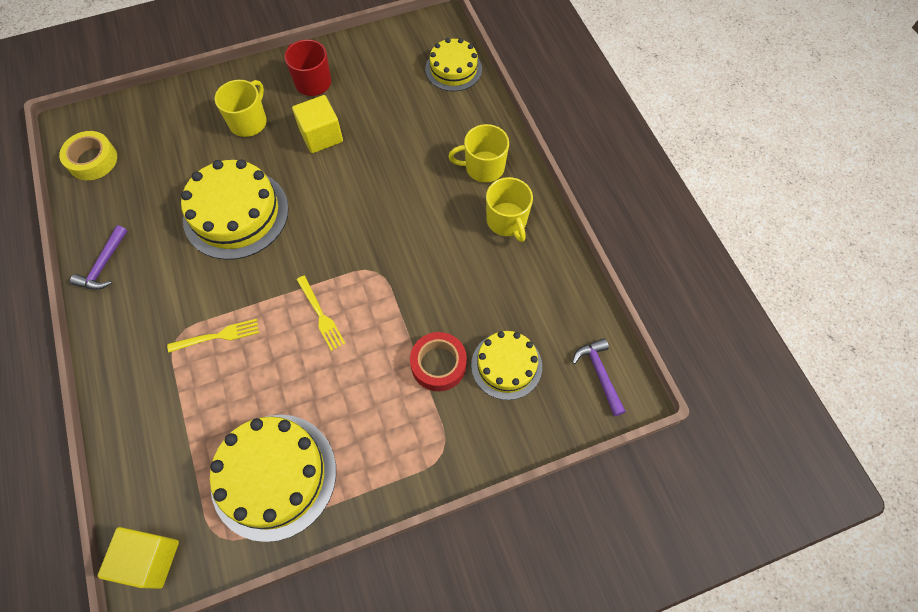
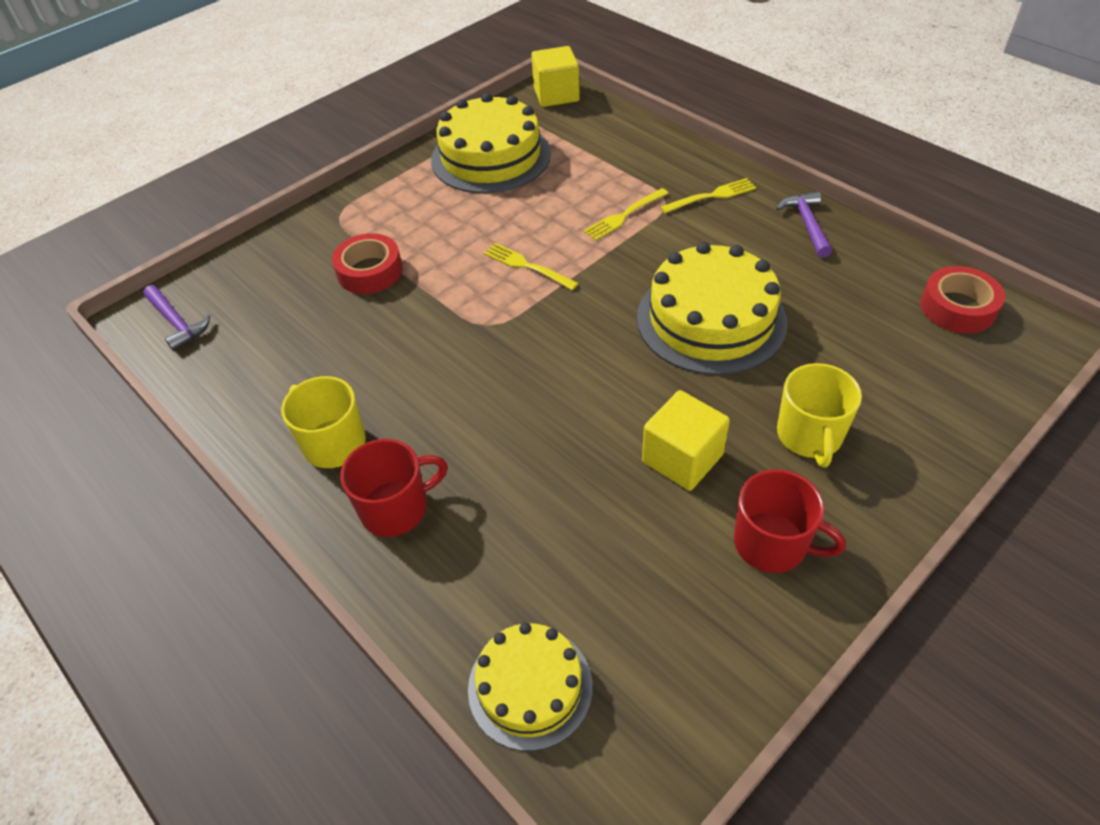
camera: 160 degrees right, 15 degrees down
yellow tape [59,131,117,180] -> red tape [920,266,1005,334]
yellow mug [448,124,509,182] -> red mug [340,439,448,537]
yellow cake [471,331,542,400] -> none
none -> yellow fork [660,178,756,213]

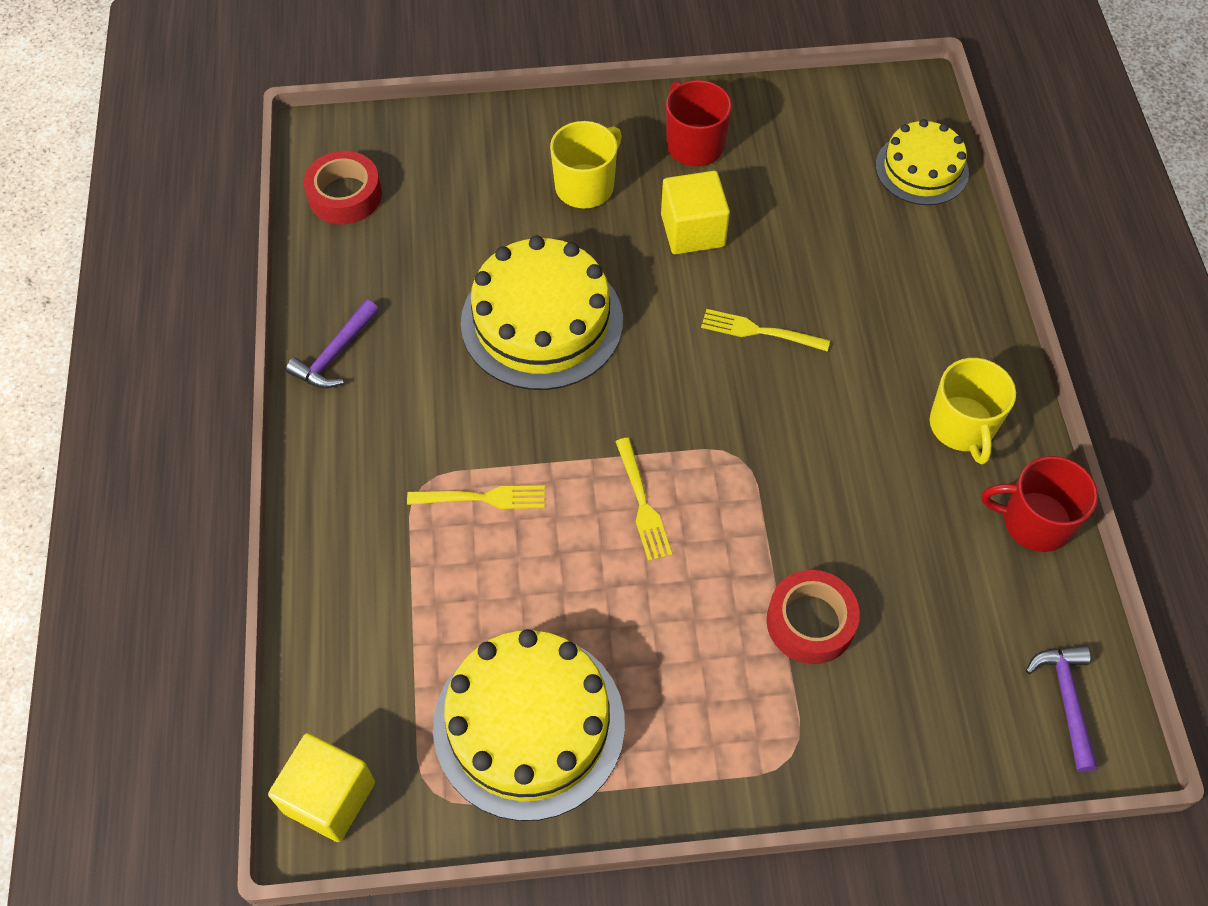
camera: 145 degrees left, 10 degrees up
red mug [340,439,448,537] -> red mug moved to [981,456,1098,552]
yellow fork [660,178,756,213] -> yellow fork moved to [701,309,830,352]

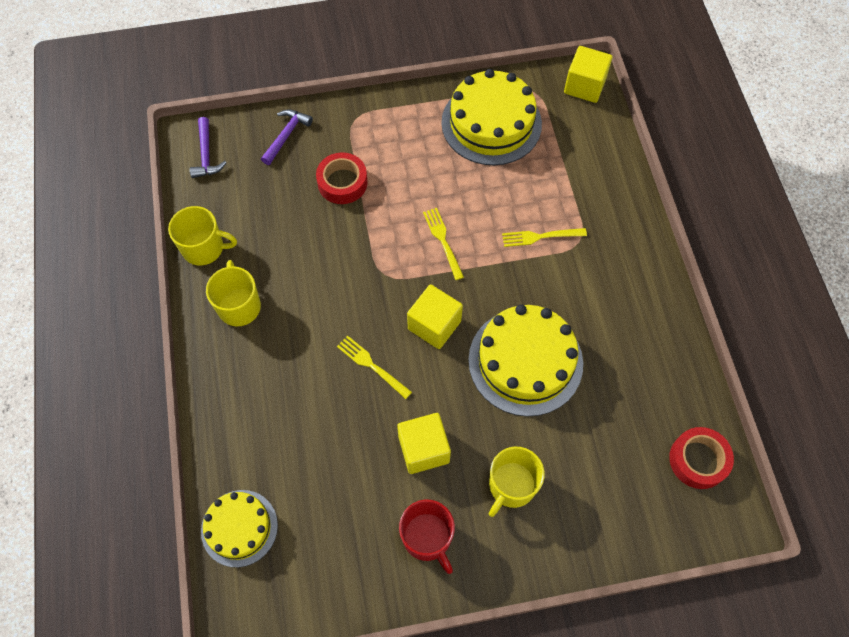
camera: 175 degrees right, 5 degrees up
purple hammer [286,300,379,388] -> purple hammer moved to [261,109,313,165]
yellow fork [701,309,830,352] -> yellow fork turned 150 degrees counterclockwise [337,336,412,399]
red mug [981,456,1098,552] -> yellow mug [168,206,237,265]
none -> yellow cube [407,284,463,349]

